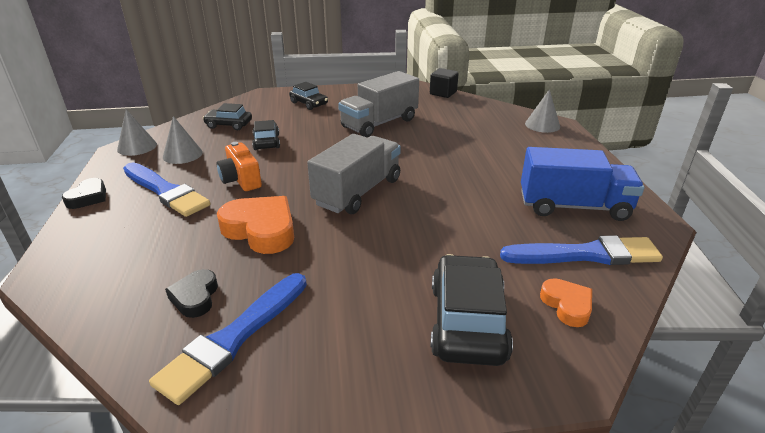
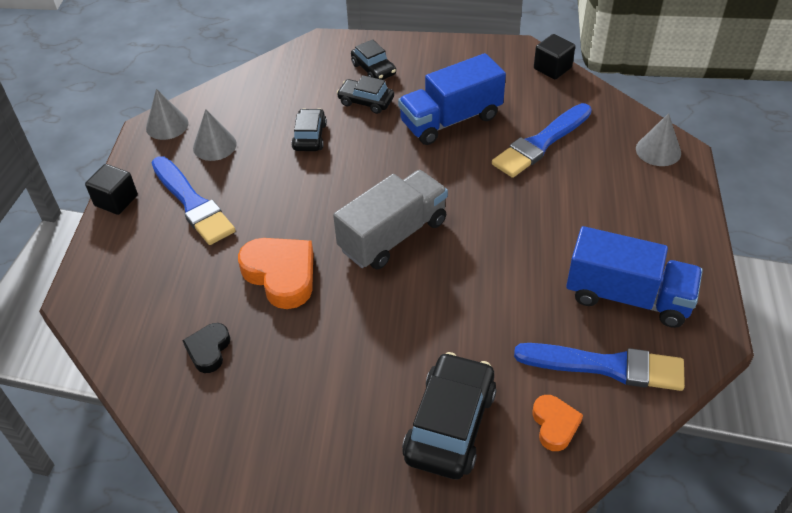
camera: 15 degrees right, 15 degrees up
black heart [62,178,106,209] -> black cube [85,164,138,215]
blue brush [149,273,307,405] -> blue brush moved to [492,103,592,178]
black car [203,103,252,130] -> black car moved to [337,75,394,114]
orange camera [217,142,262,191] -> none
grey truck [338,71,419,137] -> blue truck [398,53,506,145]

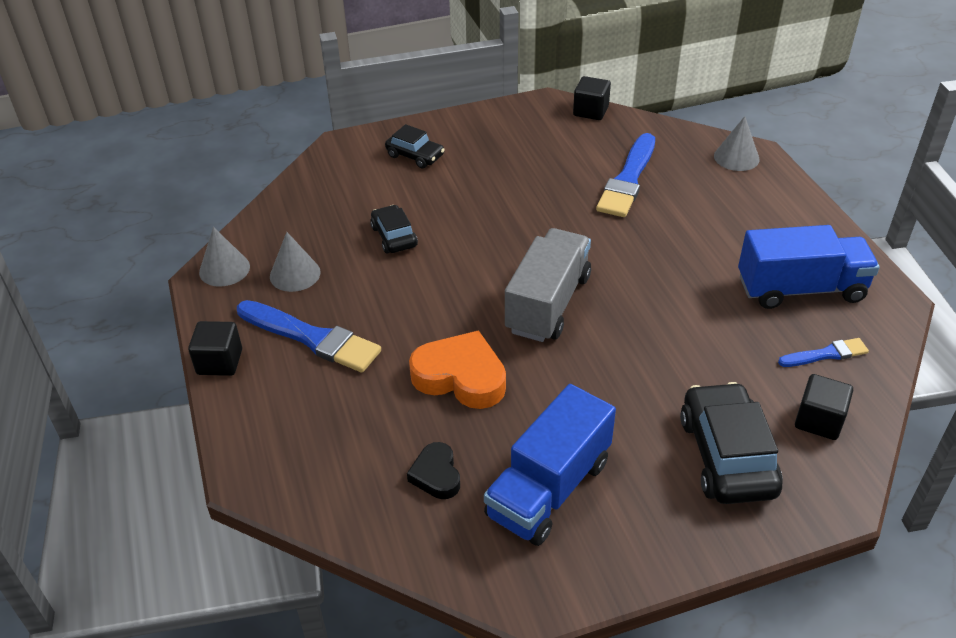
camera: 25 degrees left, 5 degrees down
black car [337,75,394,114] -> none
blue truck [398,53,506,145] -> blue truck moved to [484,384,616,546]
blue brush [514,343,685,391] -> blue brush [778,338,869,367], size x0.54
orange heart [532,395,583,451] -> black cube [795,374,853,440]

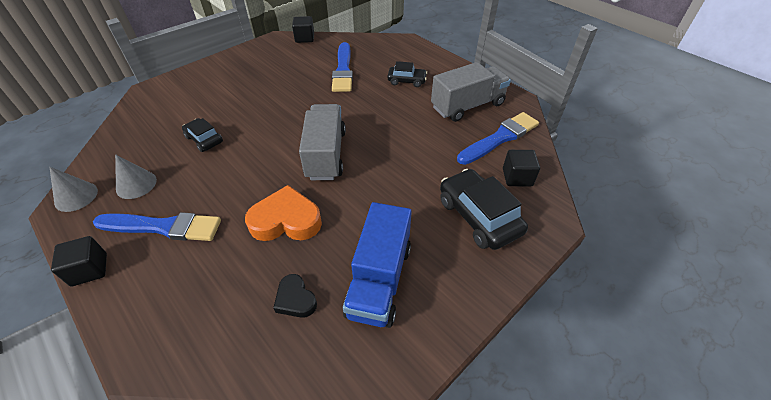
camera: 25 degrees left, 5 degrees up
black car [385,124,445,169] -> black car moved to [387,61,427,87]
grey cone [714,116,760,171] -> none
blue truck [738,225,880,309] -> grey truck [431,62,511,122]
blue brush [778,338,869,367] -> blue brush [457,112,539,165], size x1.84

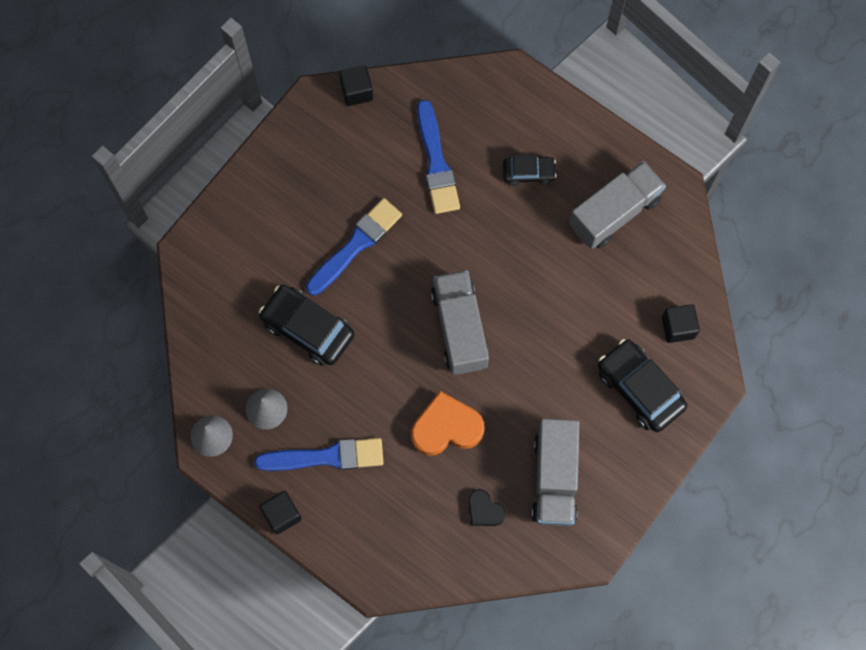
camera: 10 degrees left, 25 degrees up
black car [182,118,223,152] -> black car [259,285,354,366], size x1.72
blue truck [343,202,412,328] -> grey truck [531,419,579,526]
blue brush [457,112,539,165] -> blue brush moved to [306,198,402,296]

